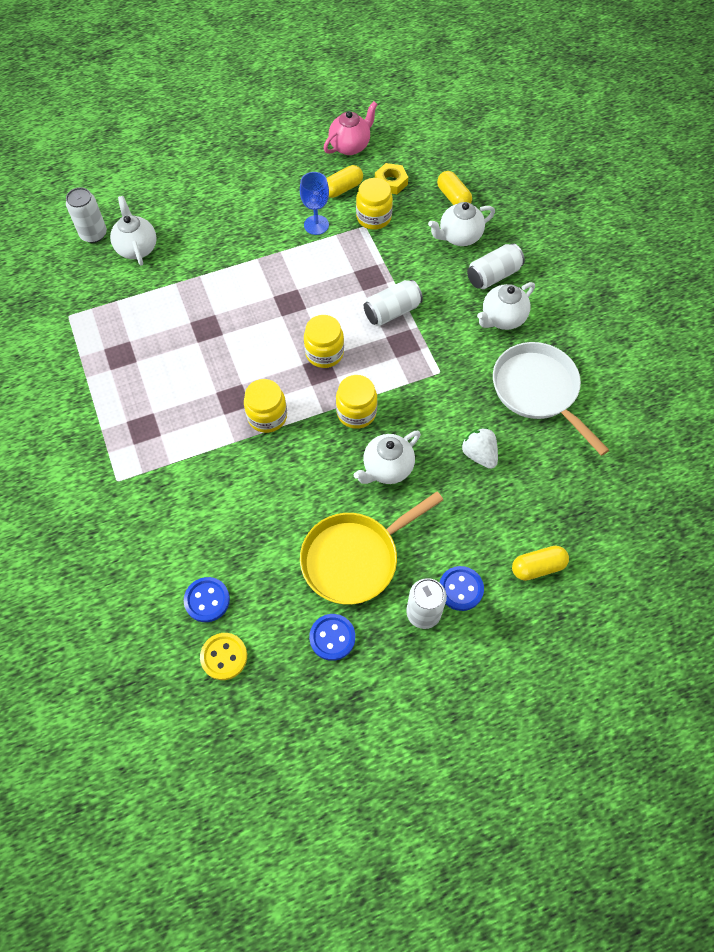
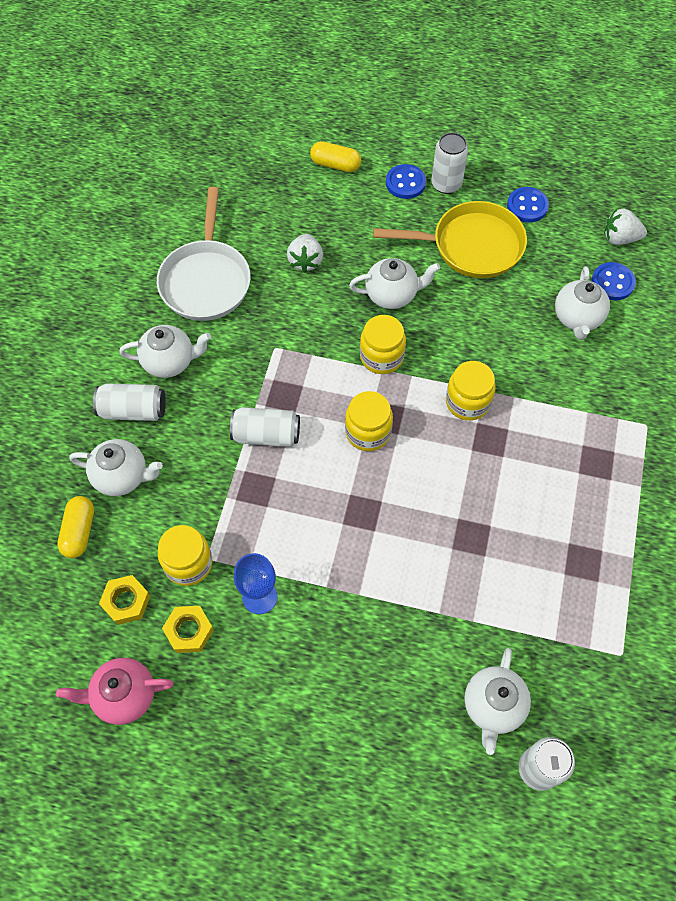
camera: 145 degrees left, 0 degrees up
yellow button [200,633,247,680] -> white strawberry [604,209,647,245]
yellow capsule [327,165,363,198] -> yellow nut [162,606,214,653]
none -> white teapot [555,266,610,340]

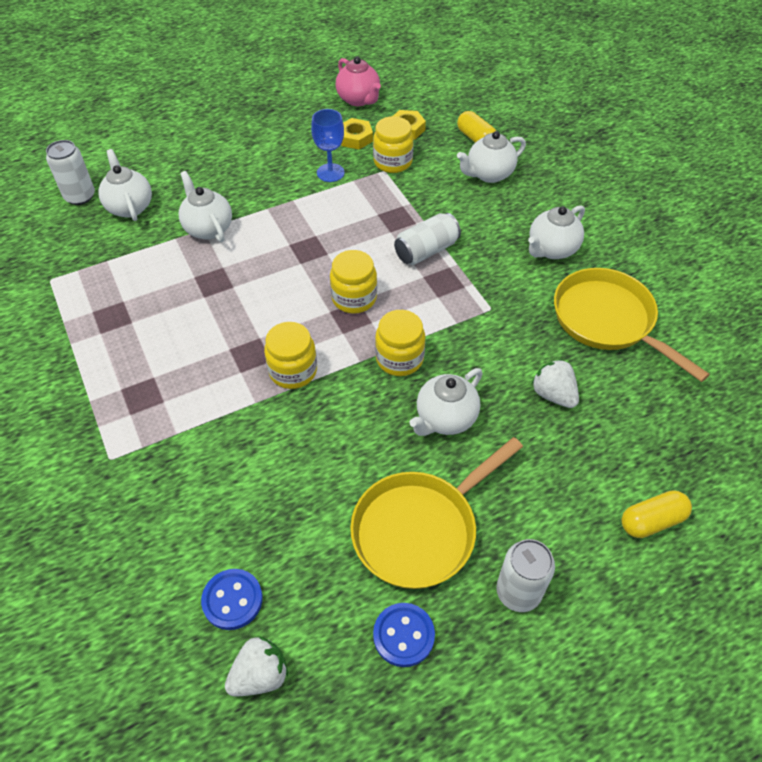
camera: 140 degrees right, 10 degrees down
pink teapot [56,658,174,725] -> pink teapot turned 105 degrees clockwise [336,57,381,106]
white can [93,383,166,421] -> none
white pan [157,187,251,321] -> yellow pan [554,268,710,382]
blue button [386,164,426,199] -> none
white teapot [555,266,610,340] -> white teapot moved to [179,171,232,242]

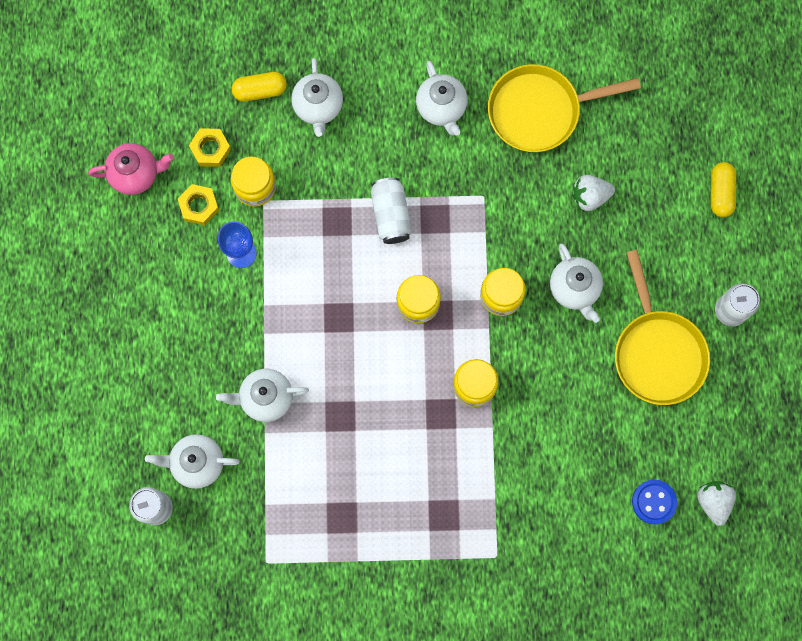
camera: 65 degrees left, 25 degrees up
blue button [373,603,435,667] -> none

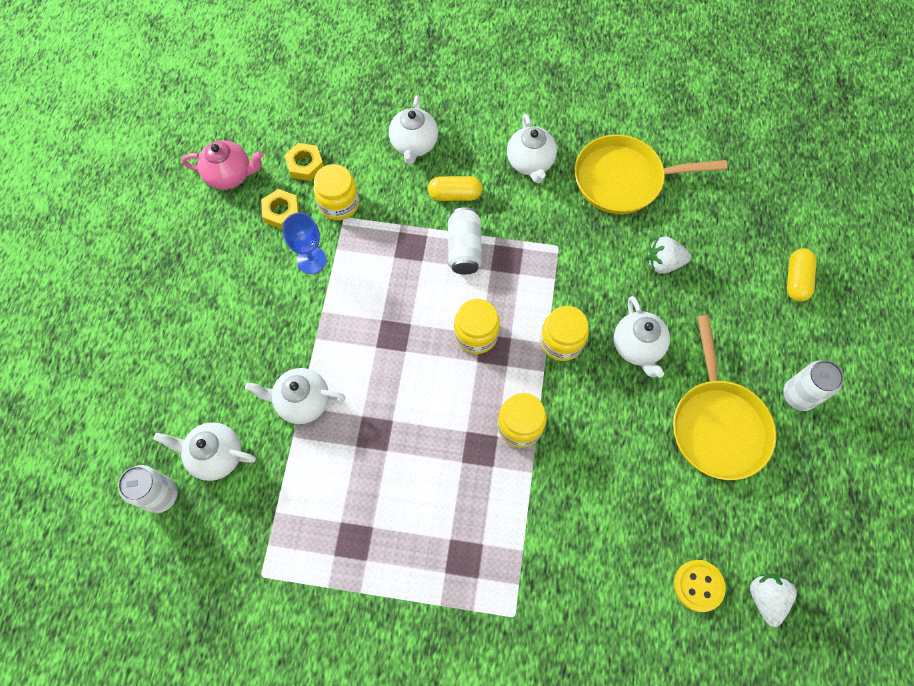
camera: 10 degrees right, 10 degrees down
yellow capsule [232,72,287,102] -> yellow capsule moved to [428,176,482,201]
blue button [632,480,677,525] -> yellow button [674,560,726,612]

